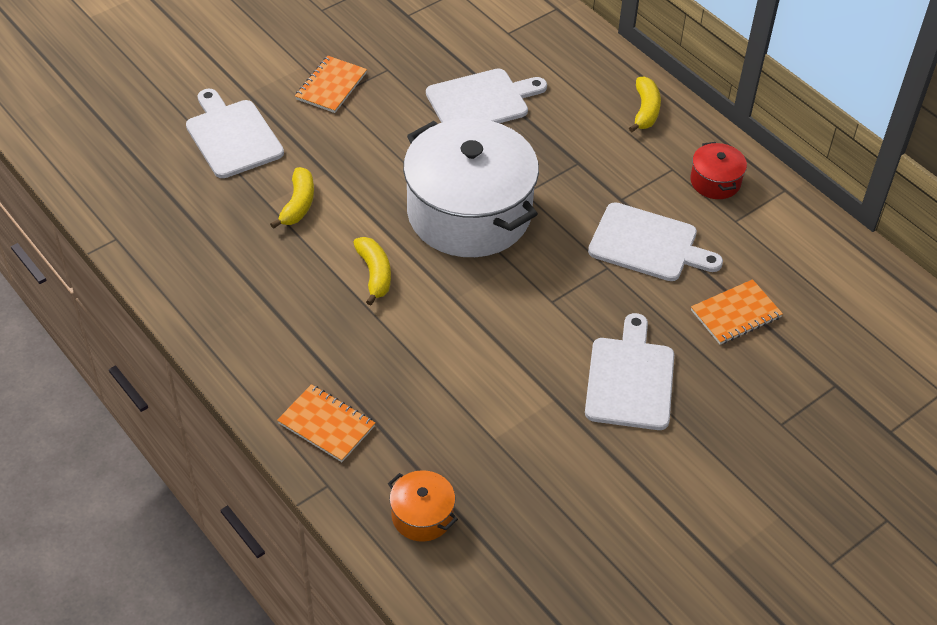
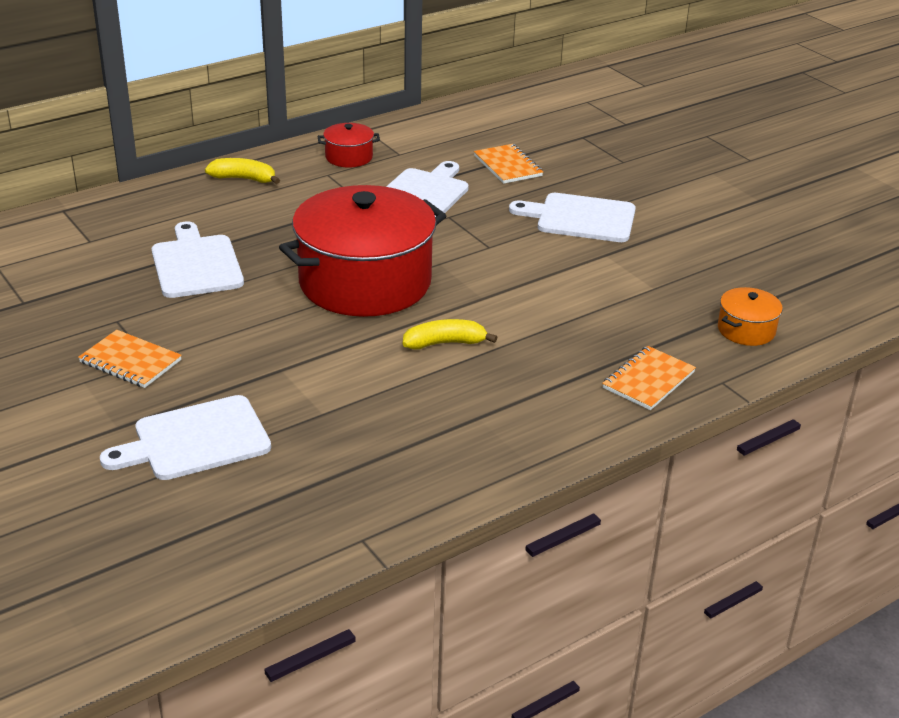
camera: 85 degrees left, 15 degrees down
yellow banana [270,167,314,229] -> none
white pot [403,118,539,257] -> red pot [279,185,446,317]

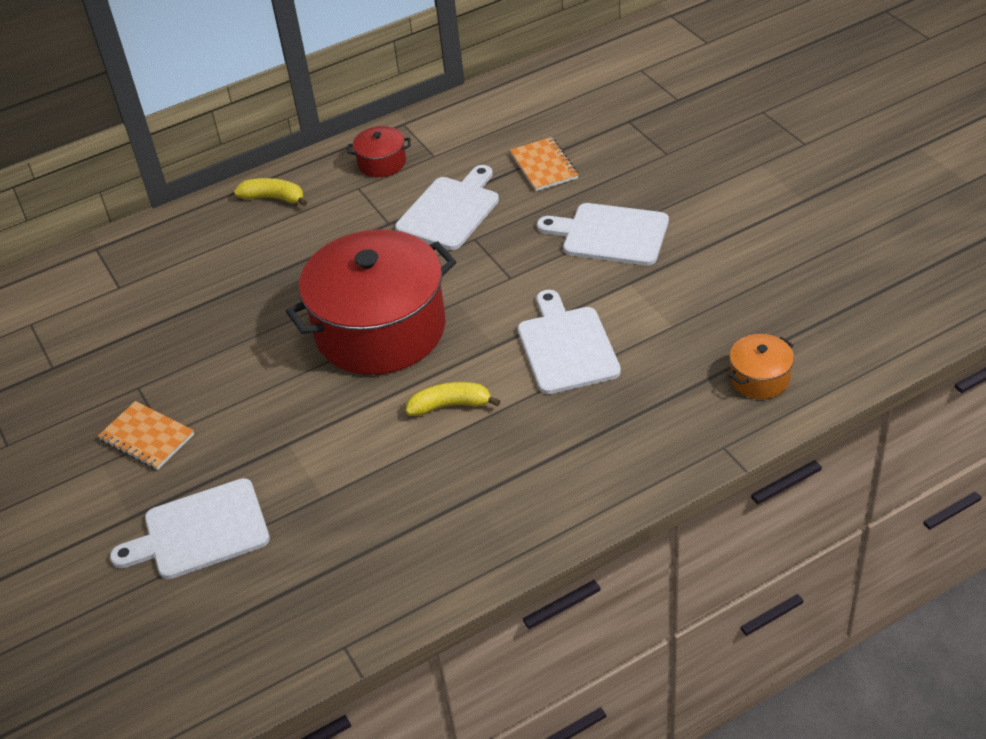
camera: 10 degrees right, 10 degrees up
white cutting board [152,221,244,298] -> white cutting board moved to [518,290,621,394]
orange notebook [602,346,696,410] -> none

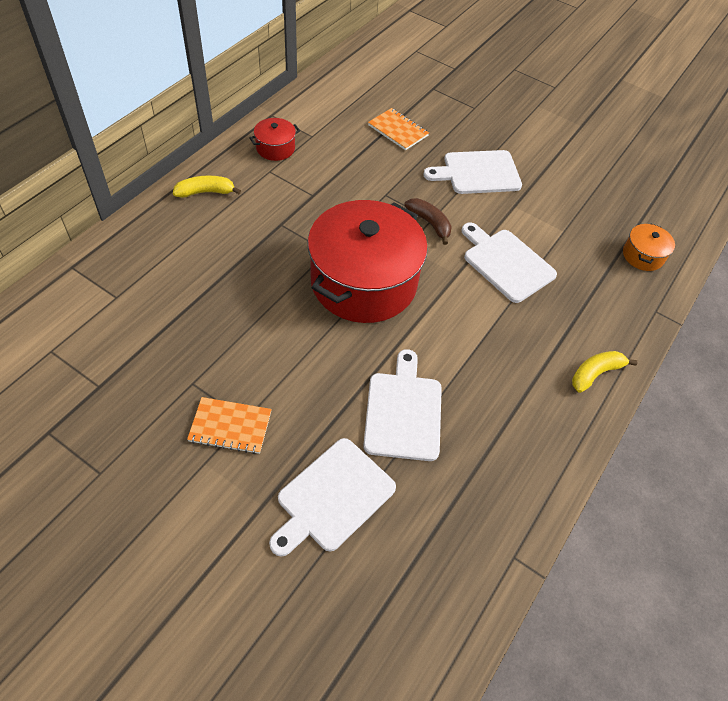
camera: 35 degrees left, 10 degrees up
white cutting board [395,165,499,250] -> white cutting board moved to [363,349,442,461]
yellow banana [406,382,500,416] -> yellow banana moved to [572,351,638,393]
none -> brown banana [404,198,452,245]

